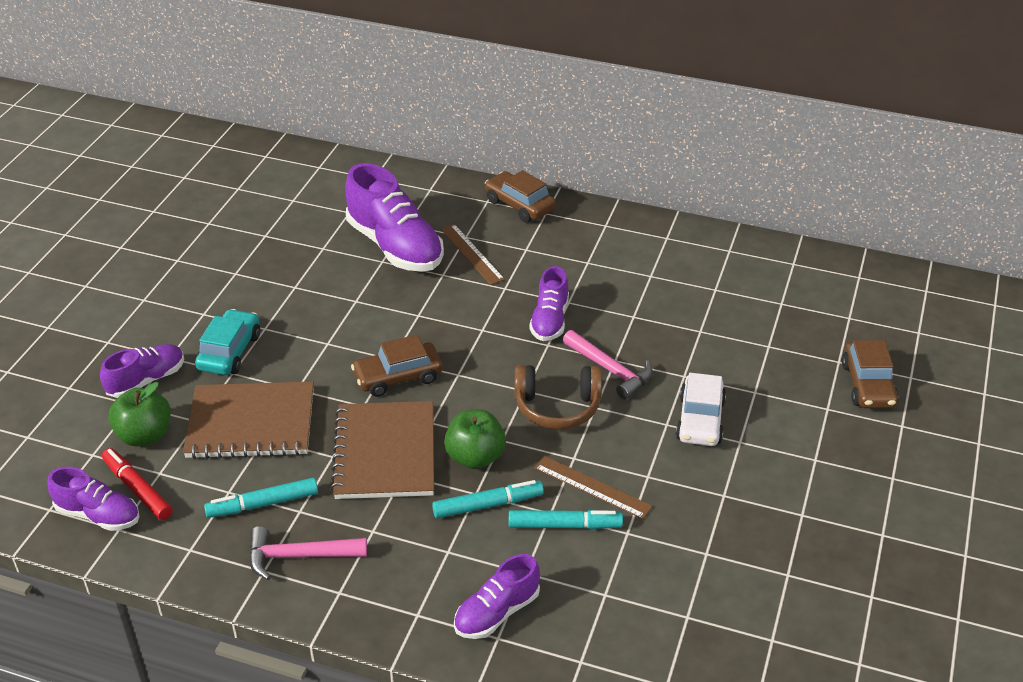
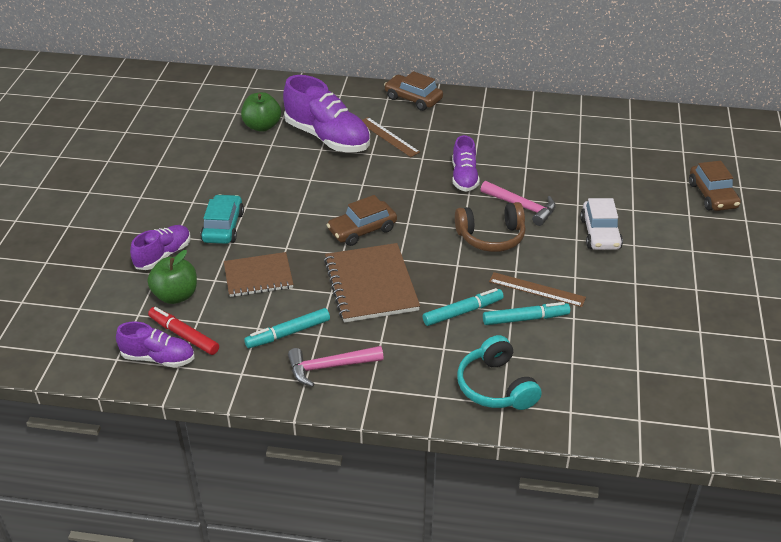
camera: 10 degrees left, 0 degrees up
brown notebook [183,381,314,459] -> brown notebook [224,252,294,297], size x0.67
green apple [444,410,506,469] -> green apple moved to [241,92,281,132]
purple shoe [454,554,540,639] -> turquoise headphones [457,335,542,410]

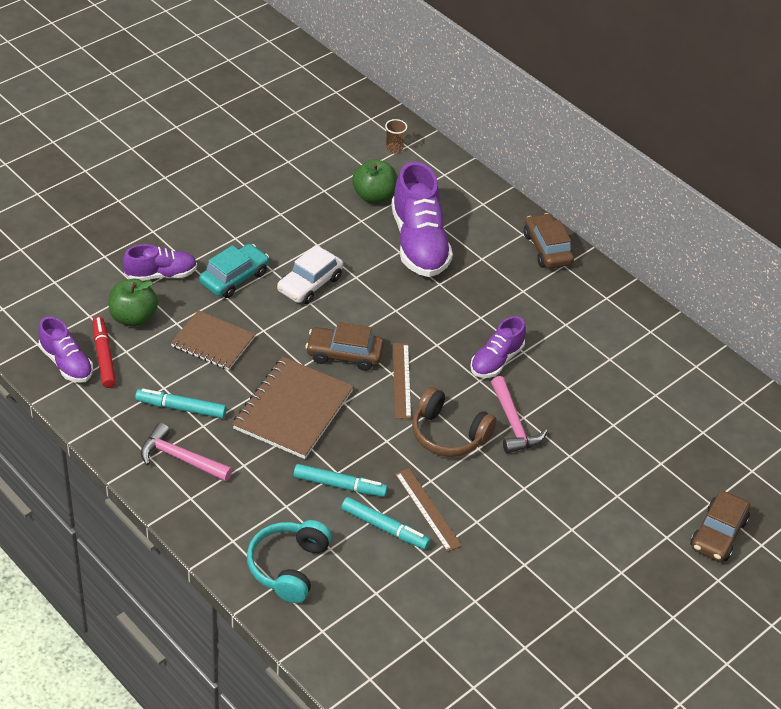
camera: 35 degrees right, 5 degrees up
brown ruler [362,117,420,157] -> brown ruler moved to [393,343,411,419]
white car [580,198,623,250] -> white car moved to [277,245,343,304]
none -> brown cup [385,119,407,154]

